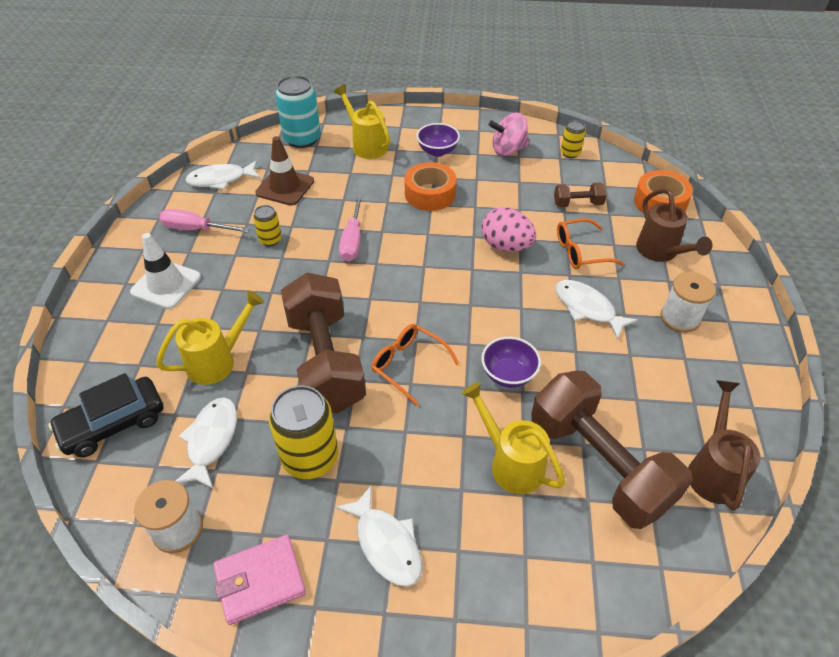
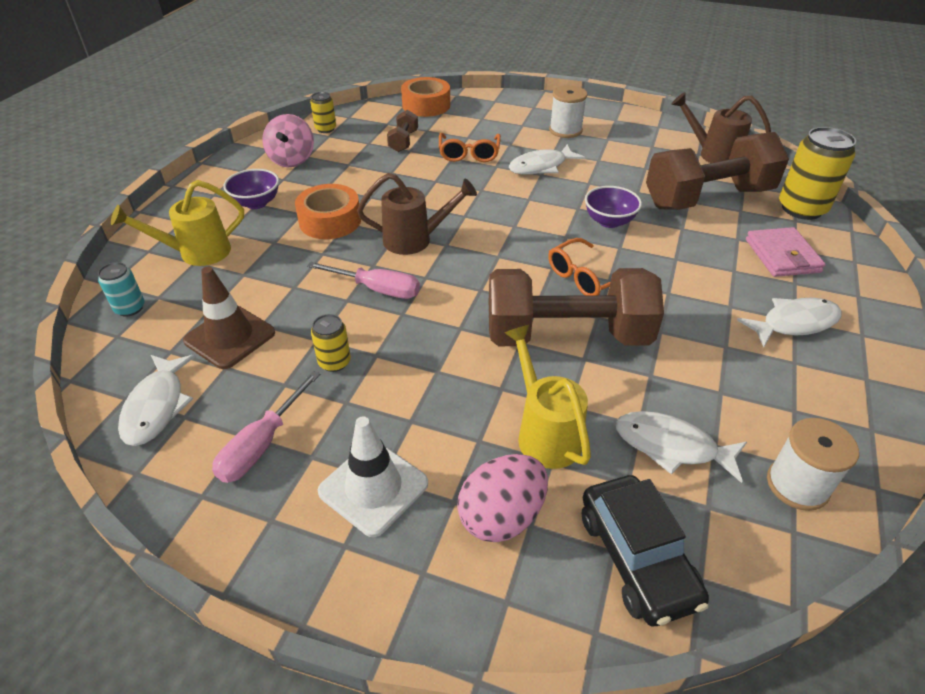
camera: 75 degrees left, 5 degrees down
pink wallet [213,535,306,625] -> pink wallet moved to [746,227,826,277]
yellow can [269,386,338,479] -> yellow can moved to [779,127,856,220]
turquoise can [275,75,321,148] -> turquoise can [98,262,145,317], size x0.53
yellow watering can [461,382,565,494] -> none
pink egg [481,207,536,252] -> pink egg moved to [457,454,548,542]
brown watering can [636,188,712,262] -> brown watering can moved to [357,173,477,255]

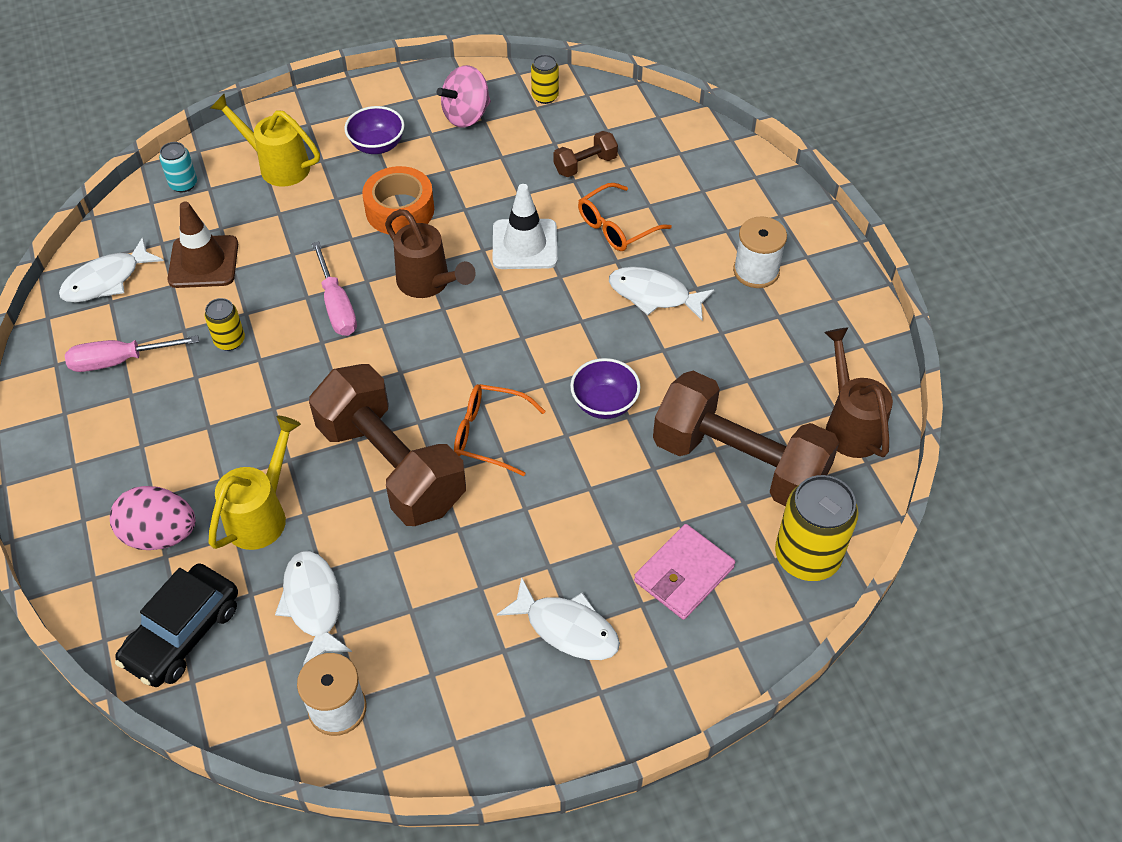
camera: 50 degrees right, 10 degrees up
white traffic cone [318,416,428,537] -> white traffic cone moved to [493,184,557,269]
orange tape [401,77,450,117] -> none

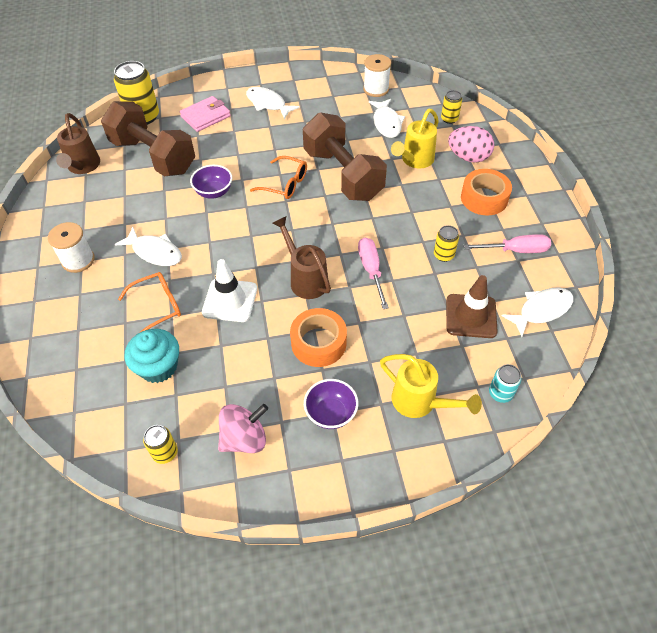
camera: 170 degrees left, 0 degrees up
black car [115,563,238,687] -> yellow can [441,90,462,124]
brown dumbbell [554,131,618,177] -> turquoise cupcake [125,329,179,383]
none -> orange tape [461,169,512,215]

